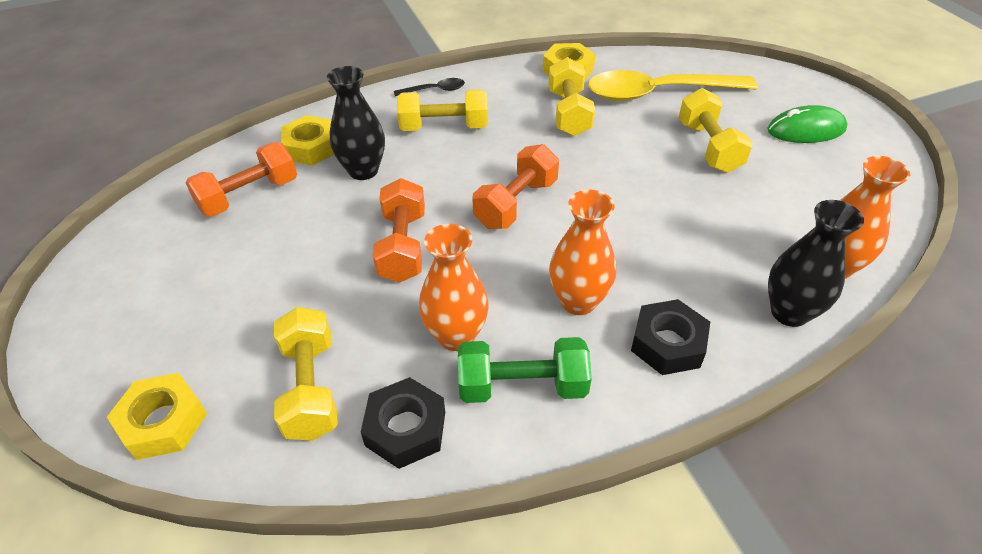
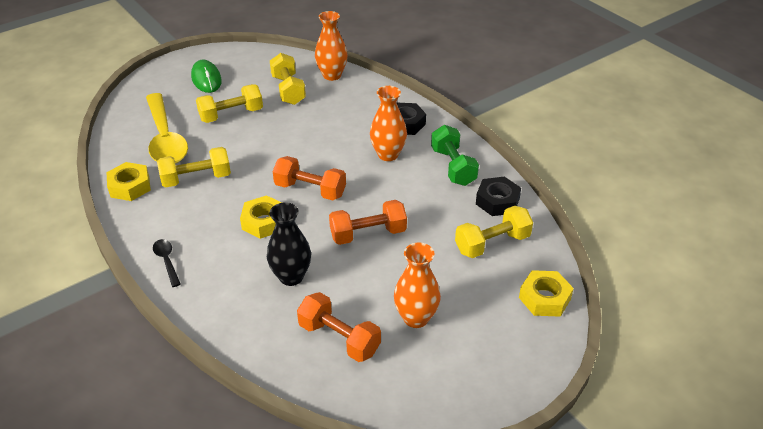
camera: 105 degrees left, 5 degrees down
yellow nut [281,115,334,166] -> yellow nut moved to [240,195,282,239]
yellow dumbbell [397,90,488,131] -> yellow dumbbell moved to [270,53,306,105]
orange vase [419,224,489,351] -> orange vase moved to [394,242,441,328]
black vase [768,200,864,327] -> none

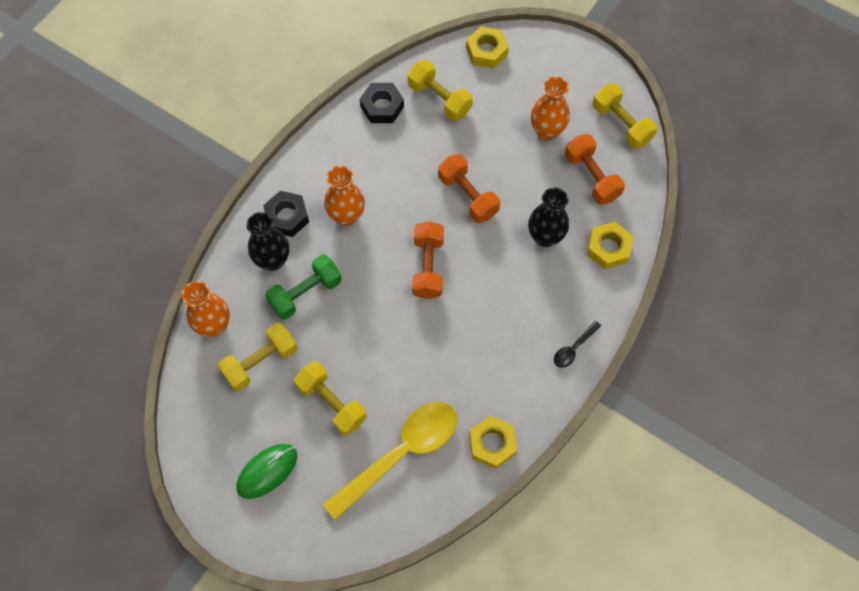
camera: 110 degrees left, 25 degrees up
yellow dumbbell [157,147,231,187] -> yellow dumbbell moved to [592,83,657,149]
yellow nut [240,195,282,239] -> yellow nut moved to [587,222,633,269]
orange dumbbell [297,292,381,362] -> orange dumbbell turned 45 degrees counterclockwise [565,134,625,205]
green dumbbell [431,125,479,186] -> green dumbbell moved to [265,254,342,320]
none -> black vase [246,212,289,271]

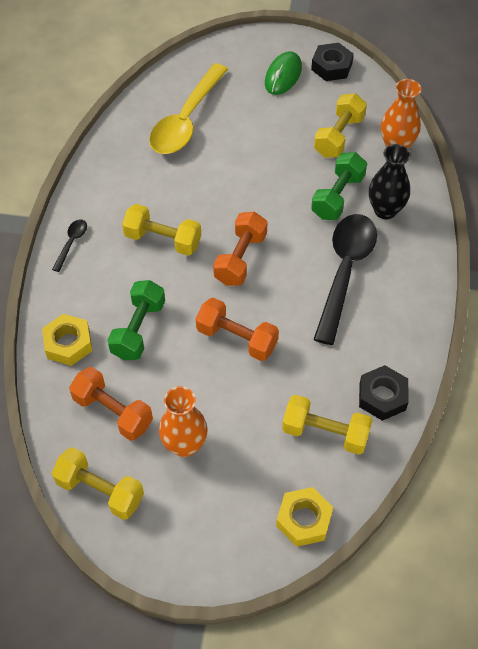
camera: 155 degrees right, 10 degrees down
black nut [263,191,309,237] -> black nut moved to [311,43,354,81]
yellow dumbbell [294,361,367,436] -> yellow dumbbell moved to [122,204,201,256]
orange vase [324,166,365,226] -> black spoon [313,214,377,345]
orange dumbbell [412,221,444,299] -> orange dumbbell turned 45 degrees clockwise [213,212,268,286]
yellow nut [469,416,517,469] -> none
black vase [528,187,569,247] -> green dumbbell [107,280,165,360]

